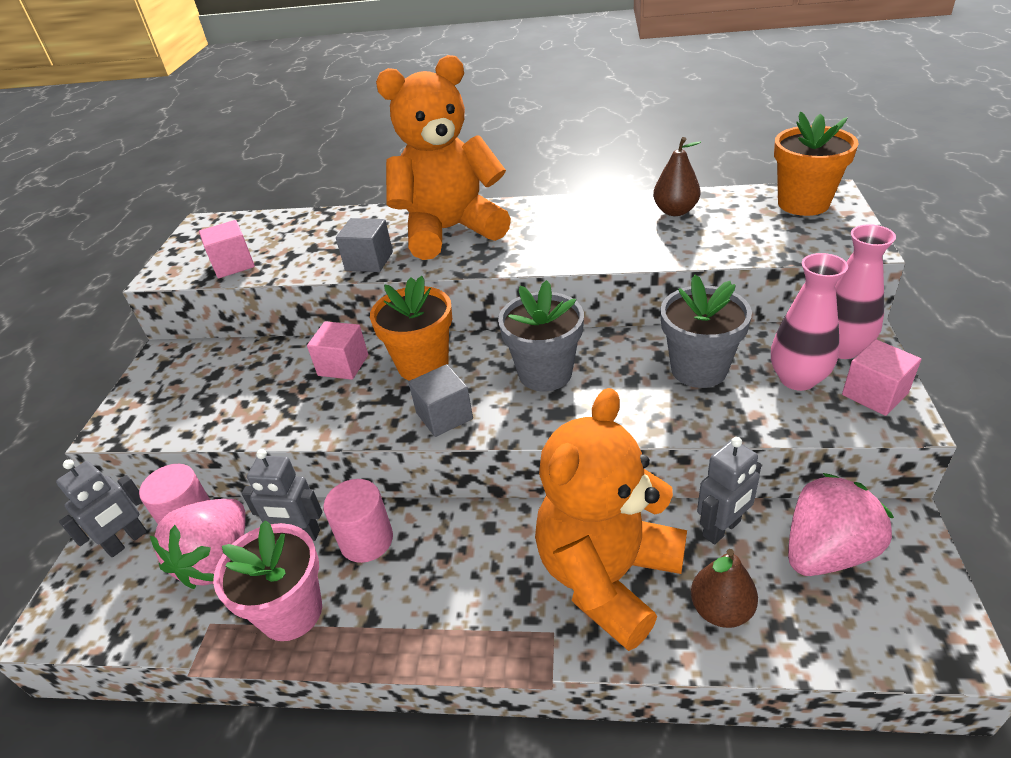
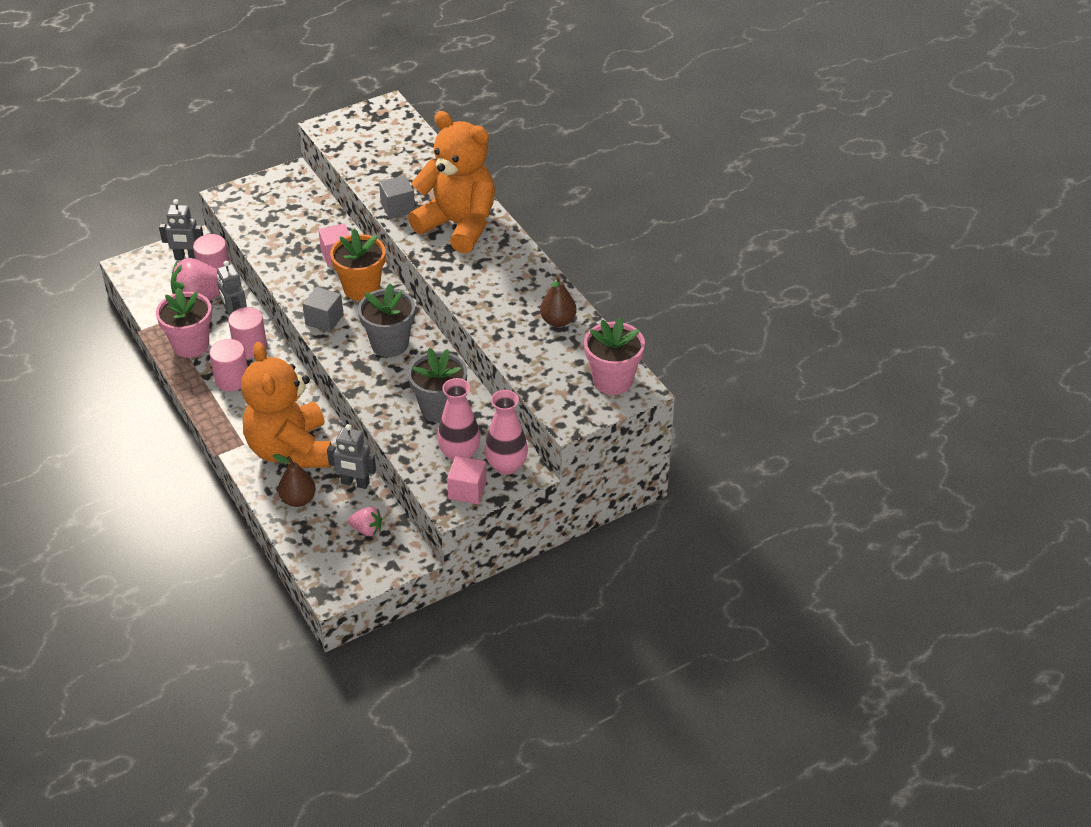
camera: 50 degrees right, 5 degrees up
pink cube [199,220,255,278] -> none
orange teddy bear [535,388,687,651] -> orange teddy bear turned 105 degrees counterclockwise [241,342,332,468]
orange flower pot [774,112,859,216] -> pink flower pot [584,317,645,395]
pink strawberry [788,473,894,576] -> pink strawberry [348,507,382,536], size x0.52
none -> pink cylinder [209,339,248,391]

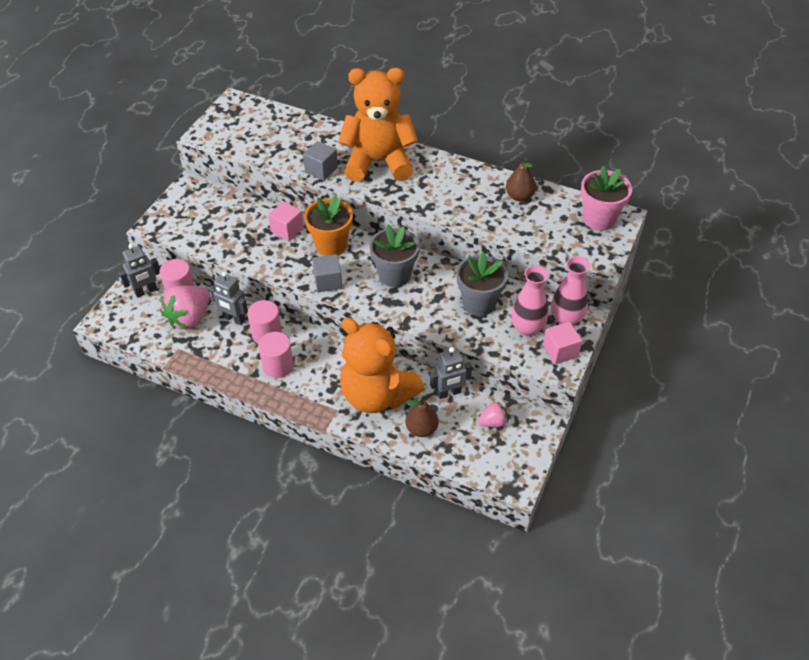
camera: 35 degrees left, 5 degrees up
pink flower pot [156,288,212,358] -> none

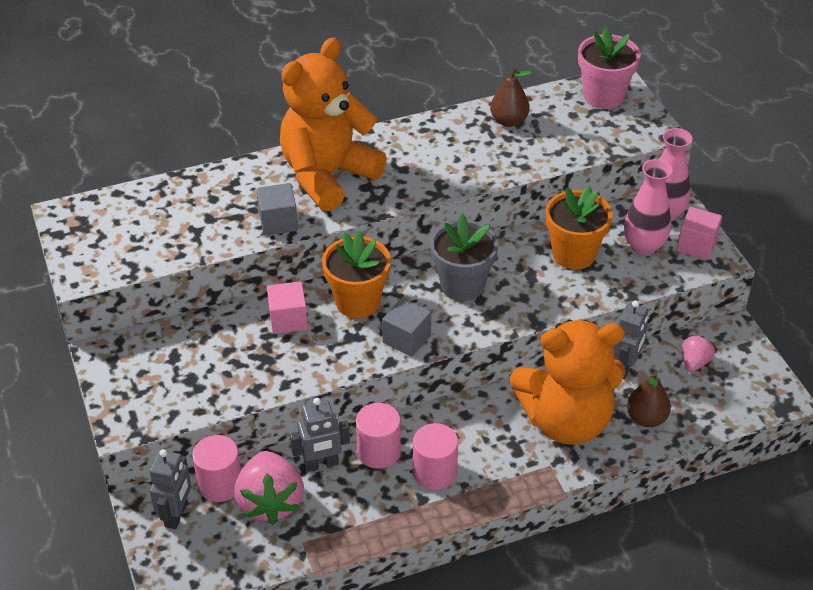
camera: 45 degrees left, 5 degrees down
grey flower pot [456,252,508,316] -> orange flower pot [546,186,613,270]

